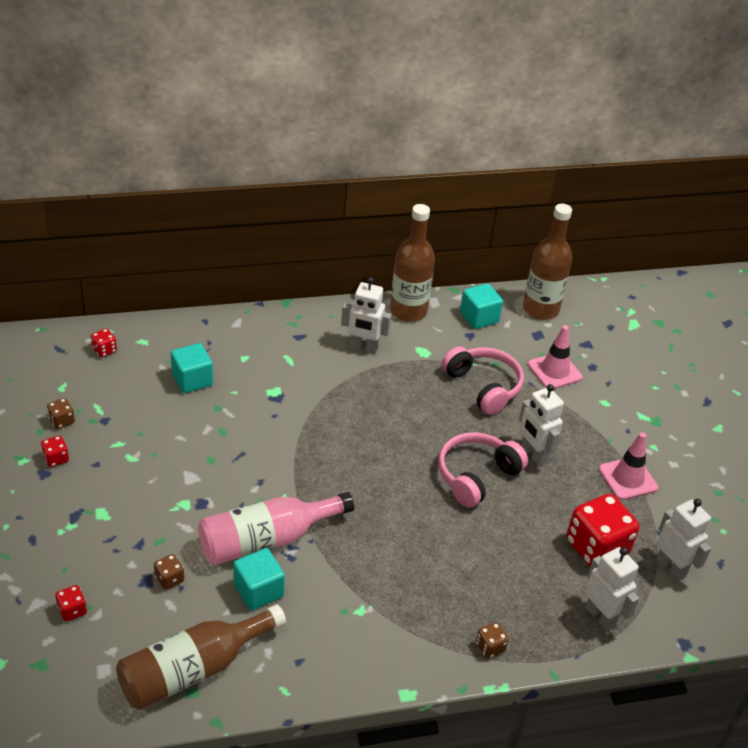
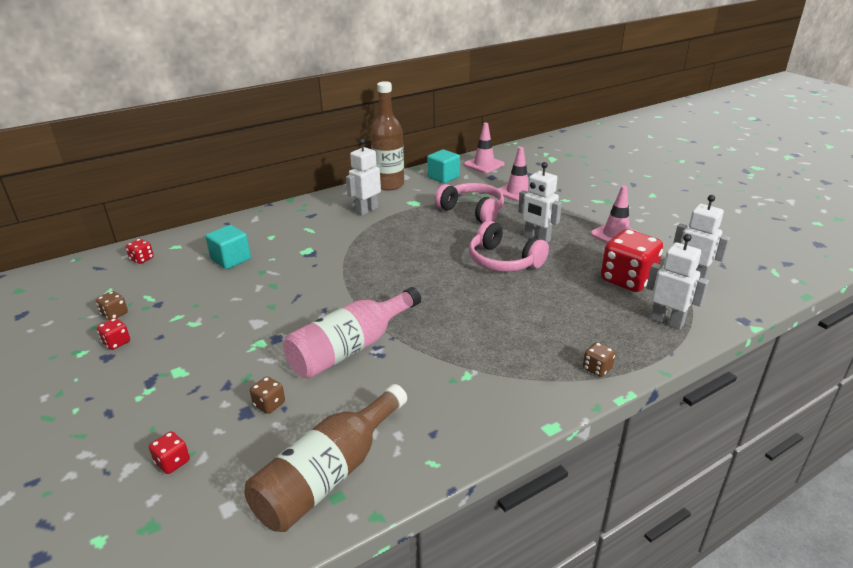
camera: 15 degrees left, 10 degrees down
turquoise cube [233,548,285,610] -> none
white robot [341,277,392,354] -> white robot turned 135 degrees clockwise [346,139,381,216]
pink headphones [438,432,528,508] -> pink headphones turned 75 degrees counterclockwise [469,221,549,272]
brown bottle [523,204,572,320] -> pink traffic cone [464,123,505,173]

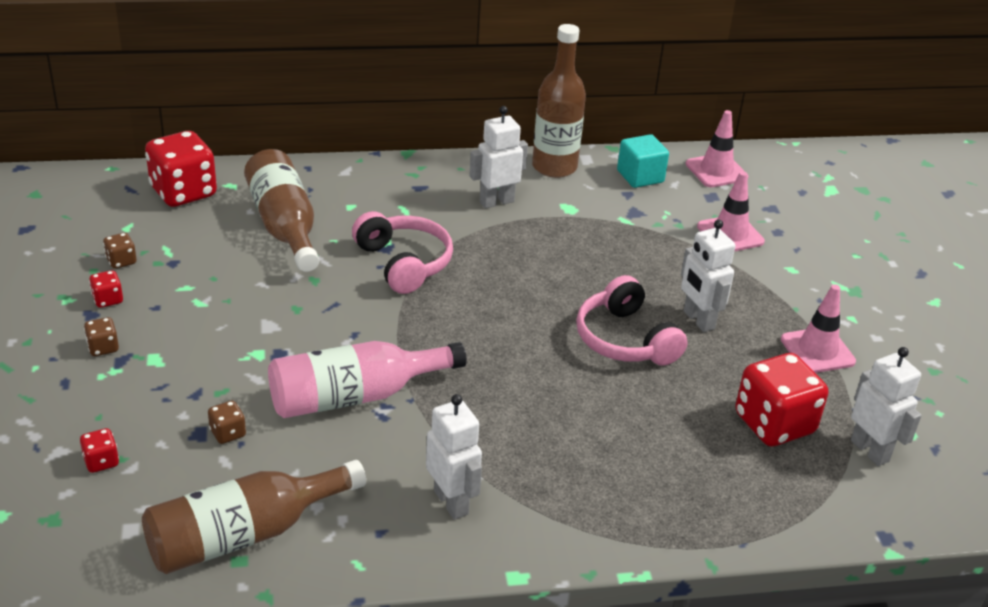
camera: 20 degrees right, 5 degrees up
red dice [126,239,154,264] -> red dice [145,131,217,207], size x2.27
turquoise cube [205,225,251,269] -> brown bottle [244,149,319,272]
pink headphones [435,183,504,223] -> pink headphones moved to [352,211,453,294]
brown dice [583,342,616,377] -> brown dice moved to [84,317,119,356]
white robot [646,234,709,330] -> white robot moved to [426,394,482,520]

